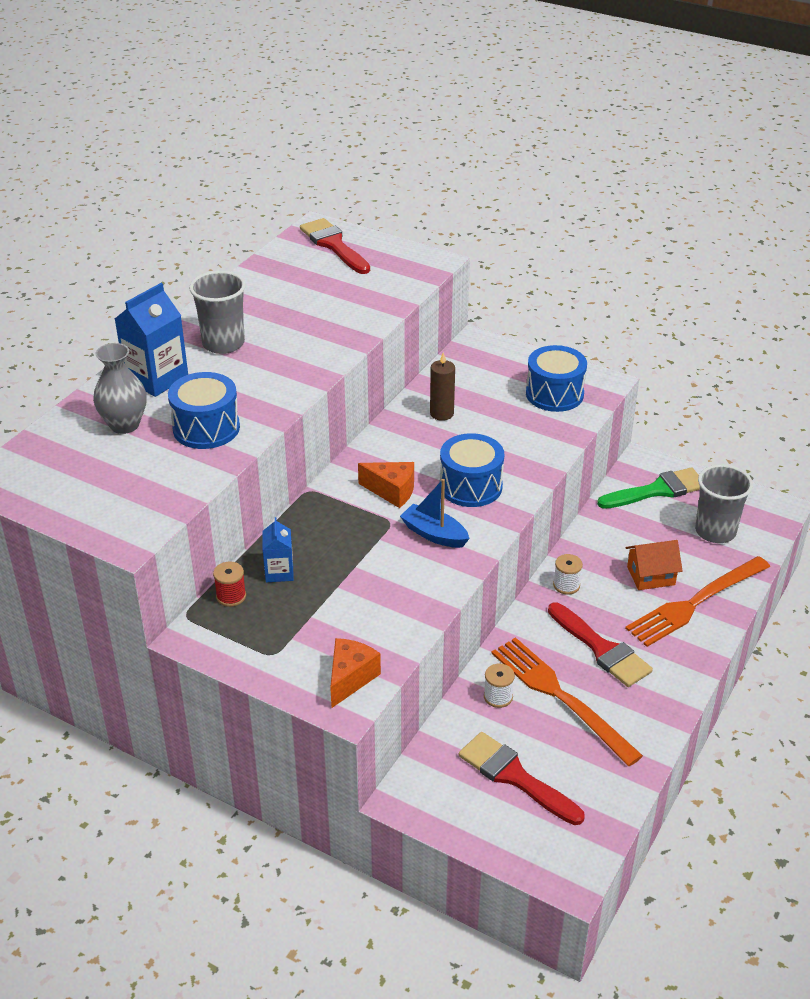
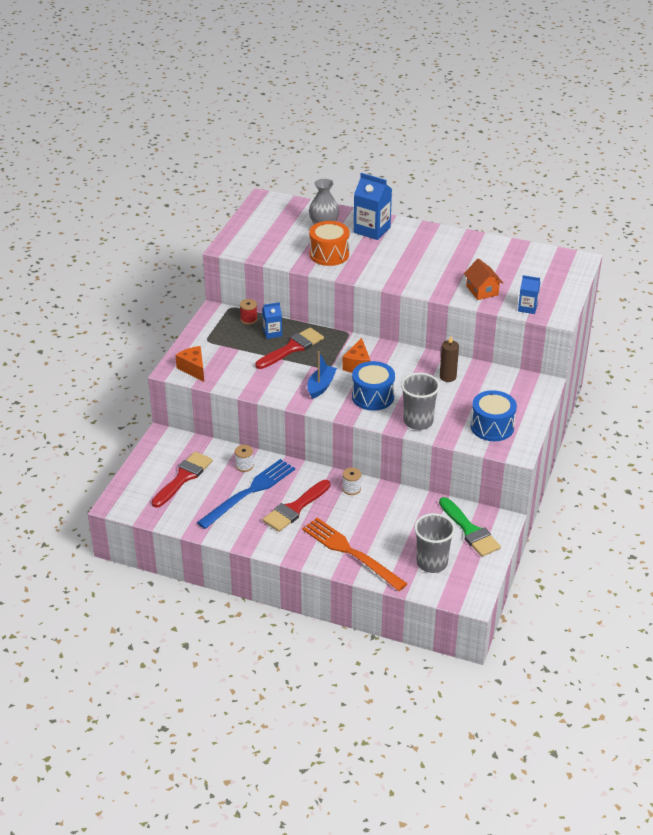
camera: 80 degrees right, 0 degrees up
blue drum [168,372,240,449] -> orange drum [309,221,349,266]
grey cup [189,271,246,354] -> grey cup moved to [401,373,440,430]
red brush [300,218,370,274] -> red brush moved to [255,328,324,369]
orange cheese [330,638,381,708] -> orange cheese turned 135 degrees counterclockwise [175,346,204,382]
orange fork [491,637,643,766] -> blue fork [197,459,295,529]
orange house [626,540,683,590] -> orange house moved to [464,259,503,300]
none -> blue carton [518,275,540,314]

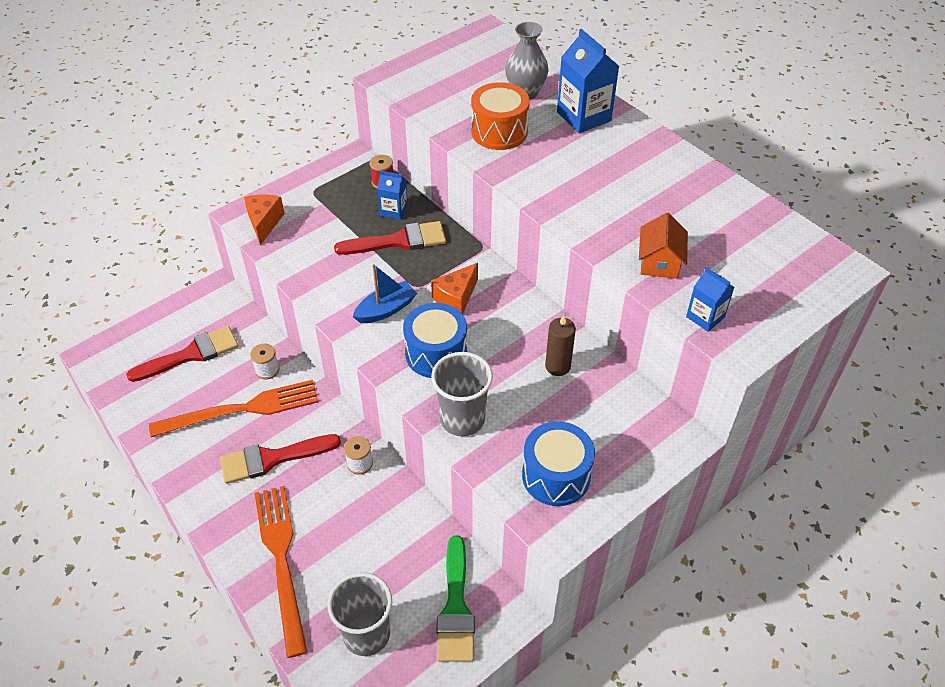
camera: 30 degrees right, 10 degrees up
blue fork [197,459,295,529] -> orange fork [149,380,318,437]

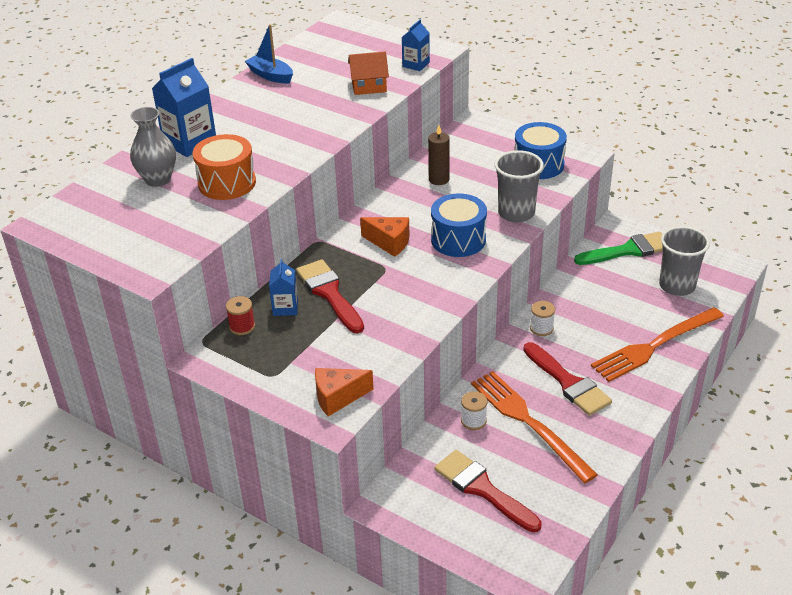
camera: 105 degrees left, 10 degrees down
blue boat [353,264,417,323] -> blue boat moved to [245,24,293,83]

